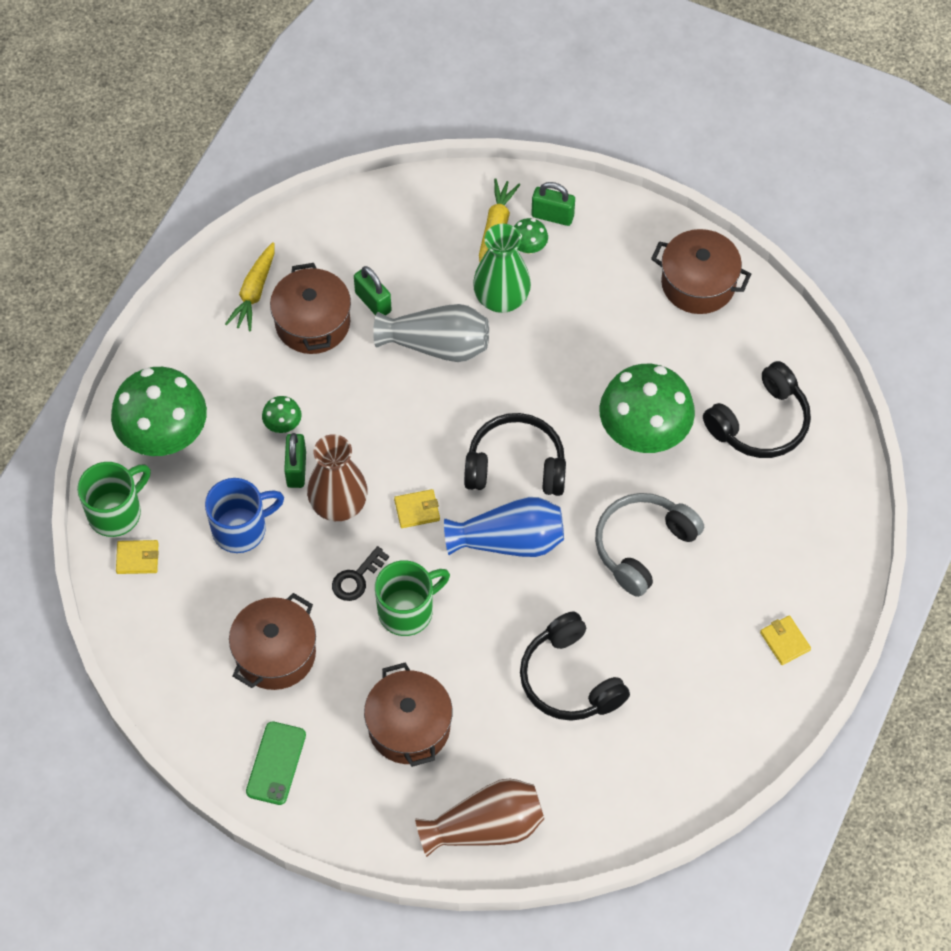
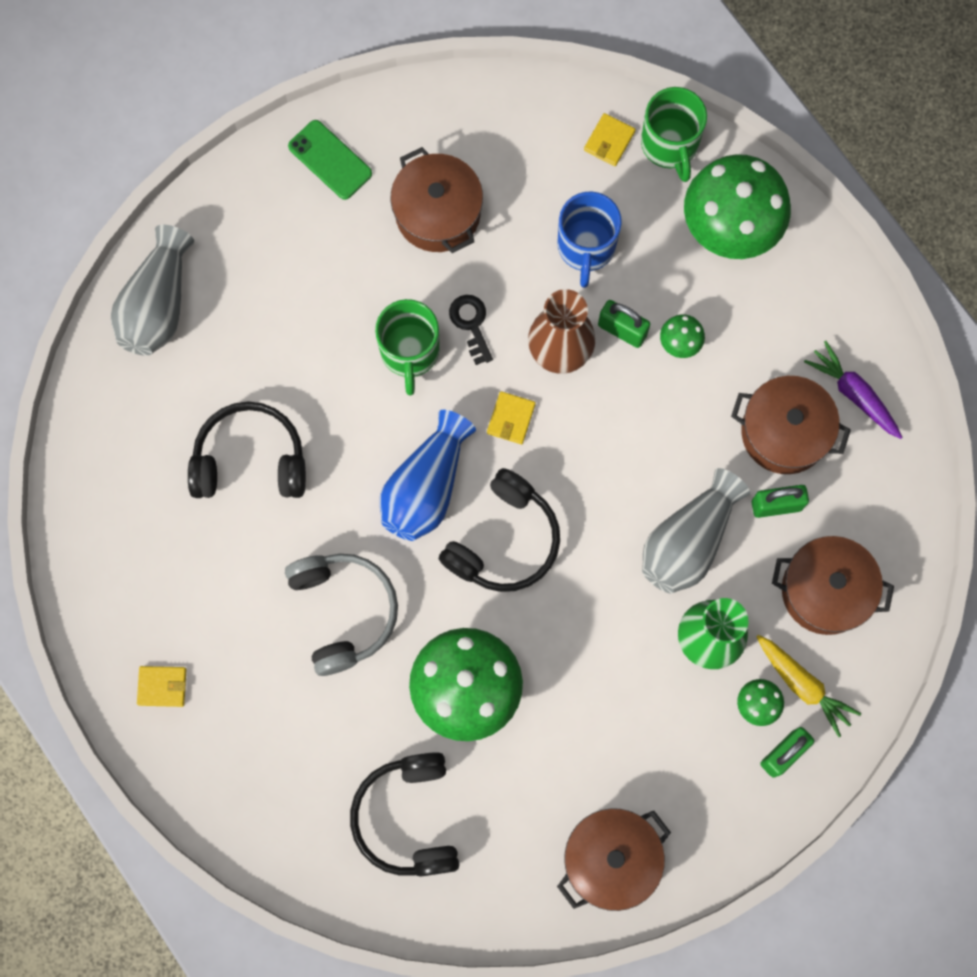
camera: 120 degrees right, 15 degrees up
yellow carrot [225,242,275,331] -> purple carrot [804,341,903,439]
brown pot [364,662,452,767] -> brown pot moved to [772,536,894,635]
brown vase [415,778,544,857] -> grey vase [110,225,194,356]

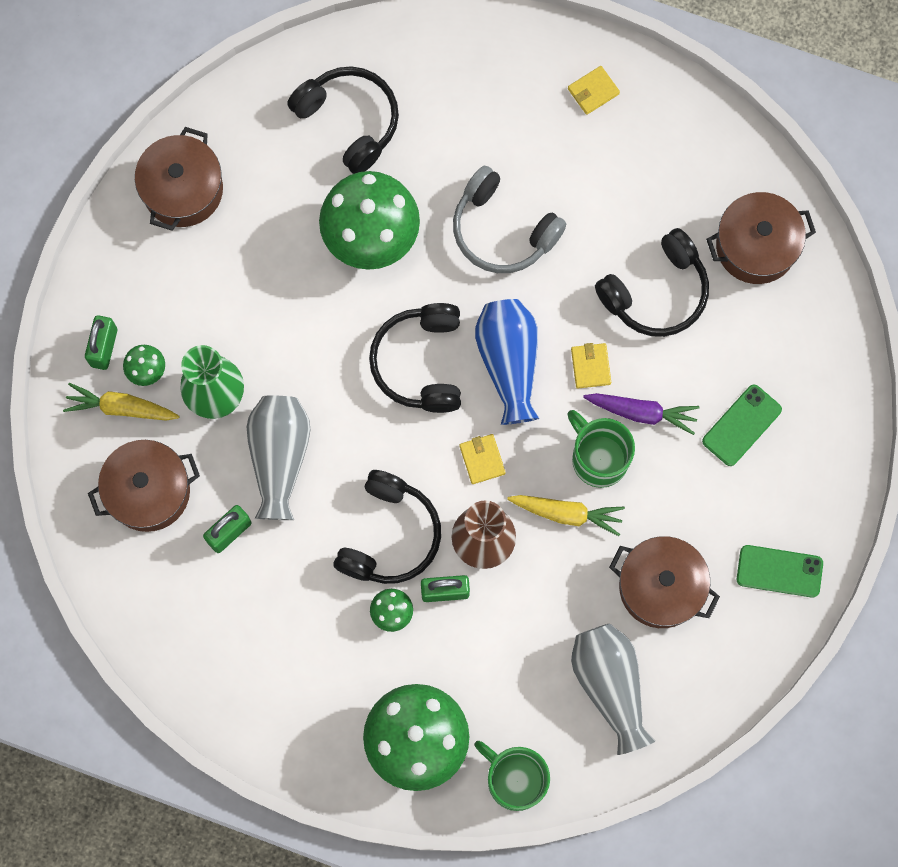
camera: 145 degrees right, 0 degrees up
grey vase [110,225,194,356] -> grey vase moved to [571,623,655,755]
black key [449,295,493,365] -> yellow carrot [507,495,625,536]
blue mug [558,192,622,288] -> none
yellow wallet [584,113,636,166] -> yellow wallet moved to [571,343,611,389]
brown pot [731,376,851,474] -> brown pot moved to [706,192,816,284]
purple carrot [804,341,903,439] -> purple carrot moved to [583,393,700,435]
none -> black headphones [333,470,441,584]
none -> green phone [702,384,782,466]

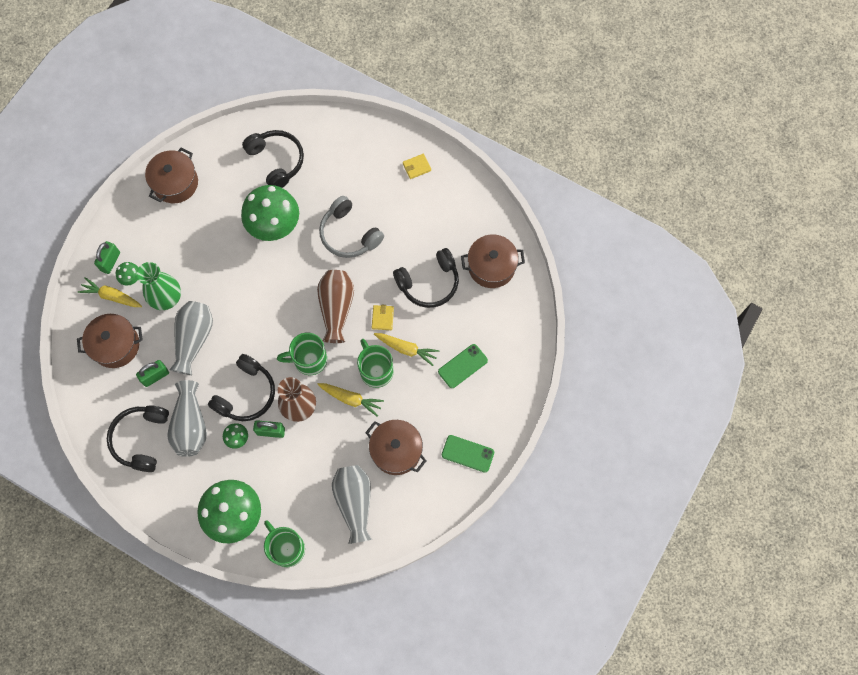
camera: 10 degrees right, 5 degrees down
black headphones [369,303,461,413] -> black headphones moved to [107,405,169,472]
yellow wallet [460,434,506,484] -> green mug [277,333,327,375]
blue vase [475,299,539,425] -> brown vase [317,270,354,343]
purple carrot [583,393,700,435] -> yellow carrot [374,333,440,366]
none -> grey vase [167,380,207,457]

